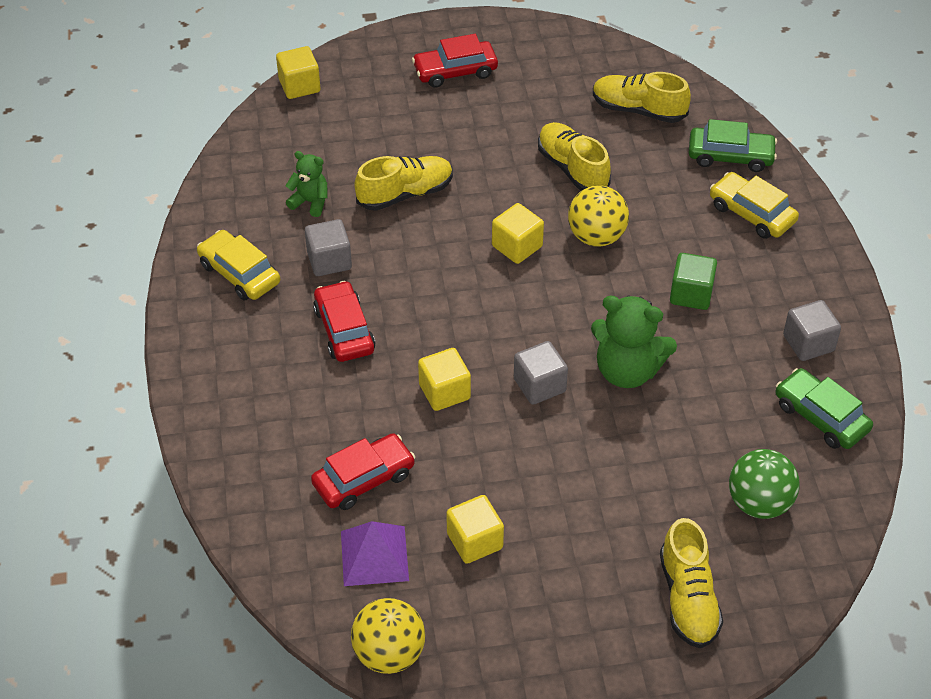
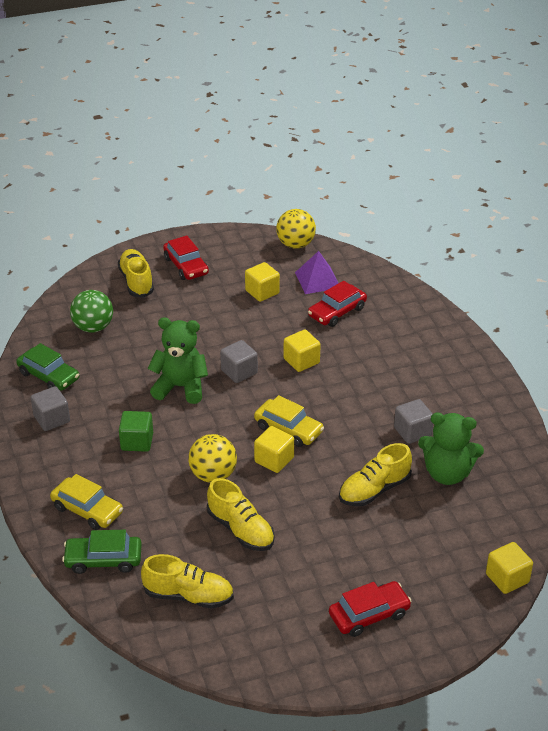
camera: 170 degrees right, 10 degrees down
yellow car [197,230,280,301] -> yellow car moved to [254,395,324,447]
green teddy bear [285,151,328,217] -> green teddy bear [418,413,484,485], size x1.76
red car [313,281,375,362] -> red car moved to [163,236,209,280]

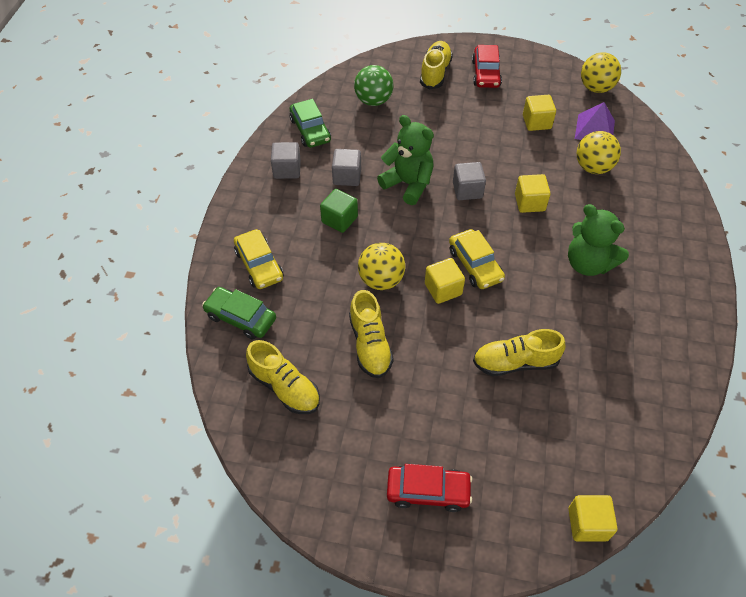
camera: 30 degrees right, 15 degrees up
red car [308,281,367,327] -> yellow ball [577,131,621,174]
grey cube [394,399,433,444] -> grey cube moved to [332,149,361,186]
green teddy bear [418,413,484,485] -> green teddy bear moved to [568,204,629,276]

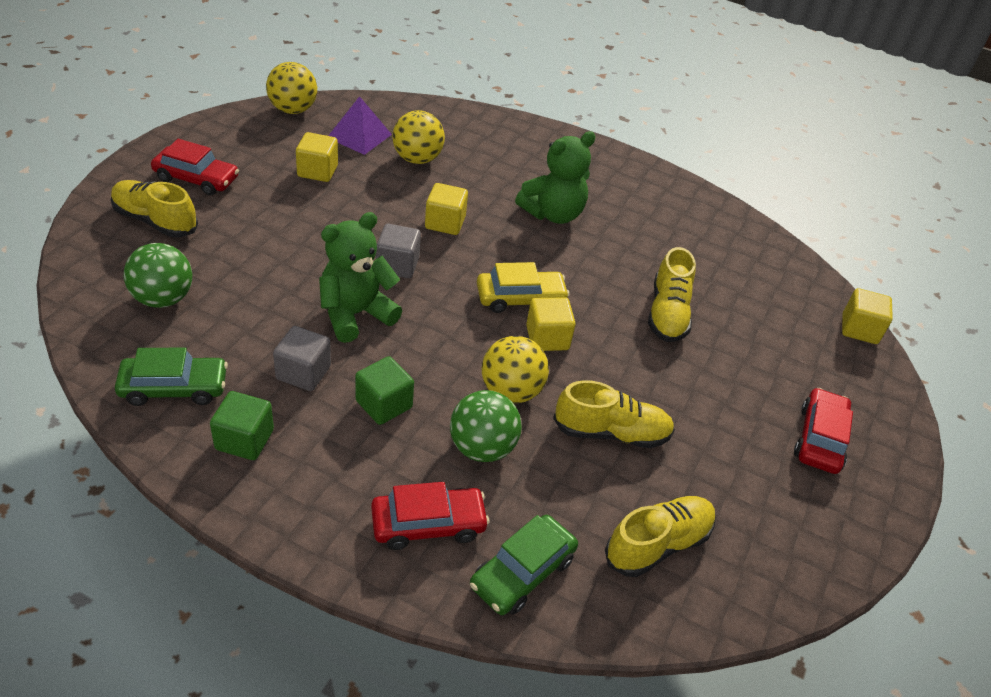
camera: 80 degrees left, 10 degrees down
yellow car [234,229,283,289] -> red car [371,482,489,550]
grey cube [271,142,301,179] -> green cube [210,391,274,460]
none -> green ball [450,390,522,462]

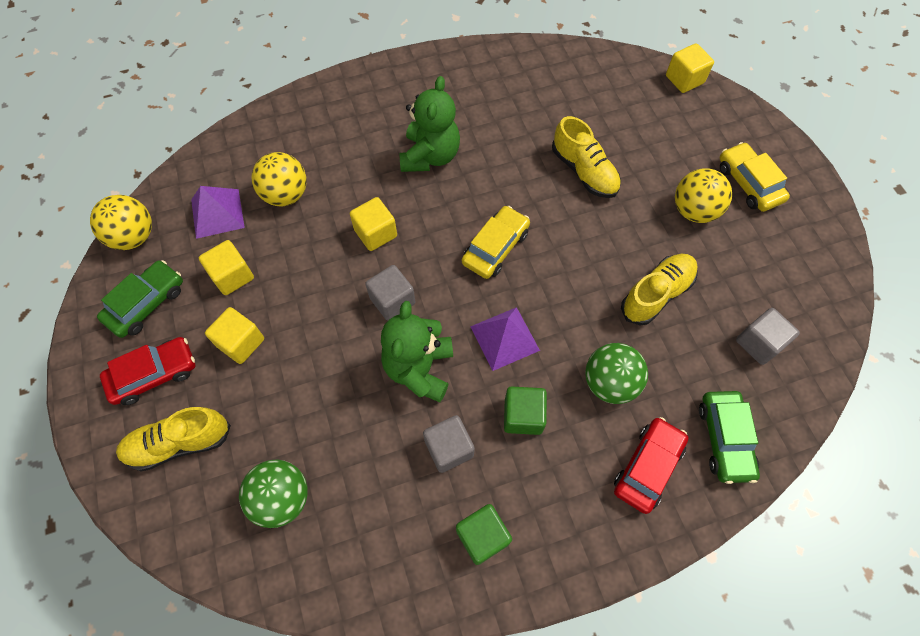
camera: 40 degrees left, 20 degrees up
green car [115,348,228,406] -> green car moved to [97,260,183,338]
yellow ball [482,336,549,403] -> yellow ball moved to [675,168,732,223]
yellow cube [526,297,576,351] -> yellow cube moved to [205,307,264,364]
yellow shoe [605,496,716,577] -> grey cube [736,308,800,365]
red car [794,388,853,474] -> yellow car [720,142,790,212]
none -> purple pyramid [470,307,540,371]

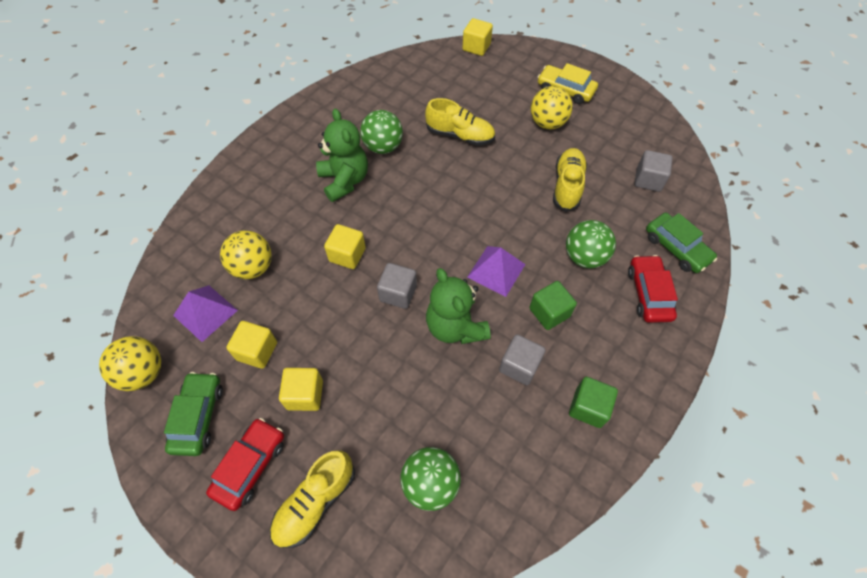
camera: 35 degrees left, 5 degrees down
yellow car [462,206,530,279] -> none
none -> green ball [360,110,403,154]

